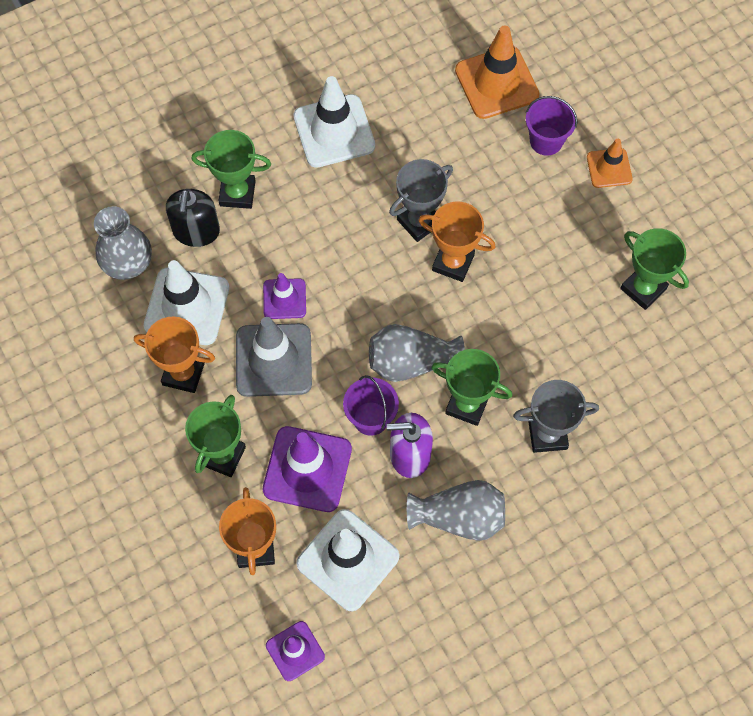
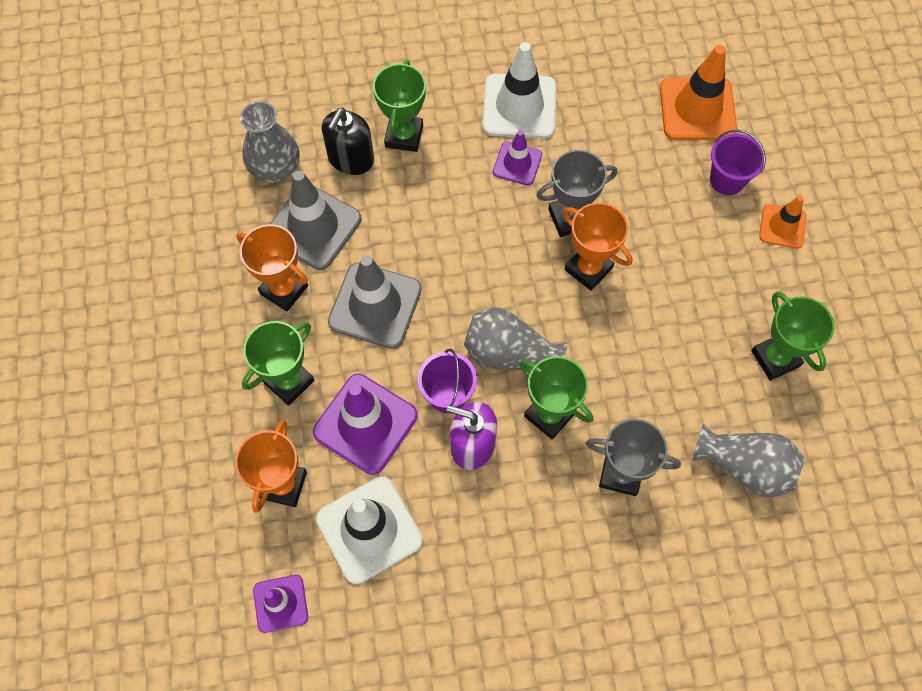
camera: 20 degrees right, 0 degrees up
white traffic cone [144,260,229,345] -> grey traffic cone [270,170,361,270]
green trophy [191,130,271,209] -> green trophy turned 75 degrees clockwise [373,60,426,152]
purple traffic cone [263,273,306,319] -> purple traffic cone moved to [493,130,542,186]
grey vase [407,480,505,541] -> grey vase moved to [692,424,804,498]

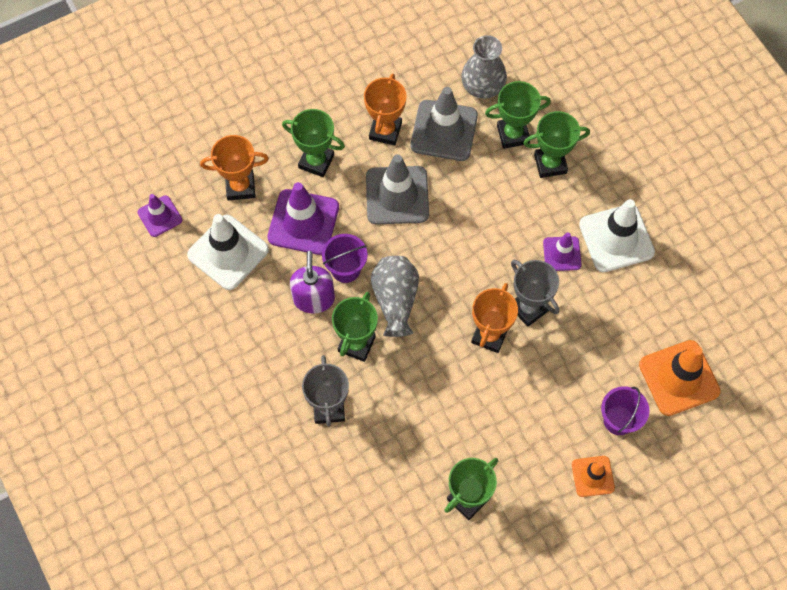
camera: 70 degrees right, 0 degrees up
black soap dispenser [322,108,374,175] -> green trophy [485,81,551,149]
grey vase [692,424,804,498] -> none

